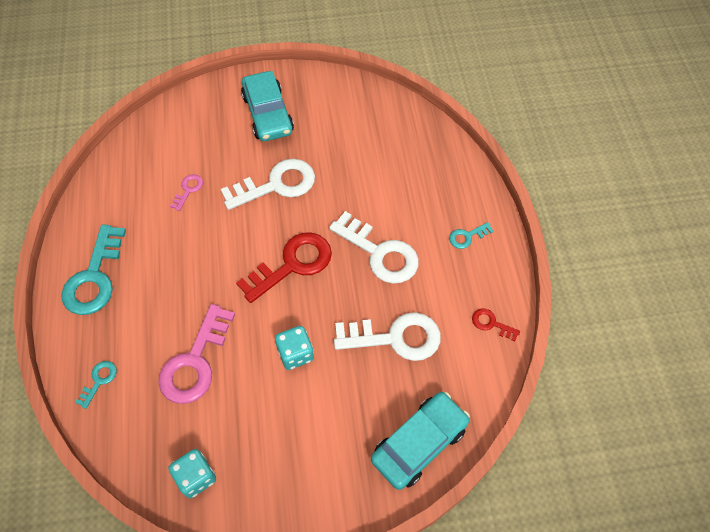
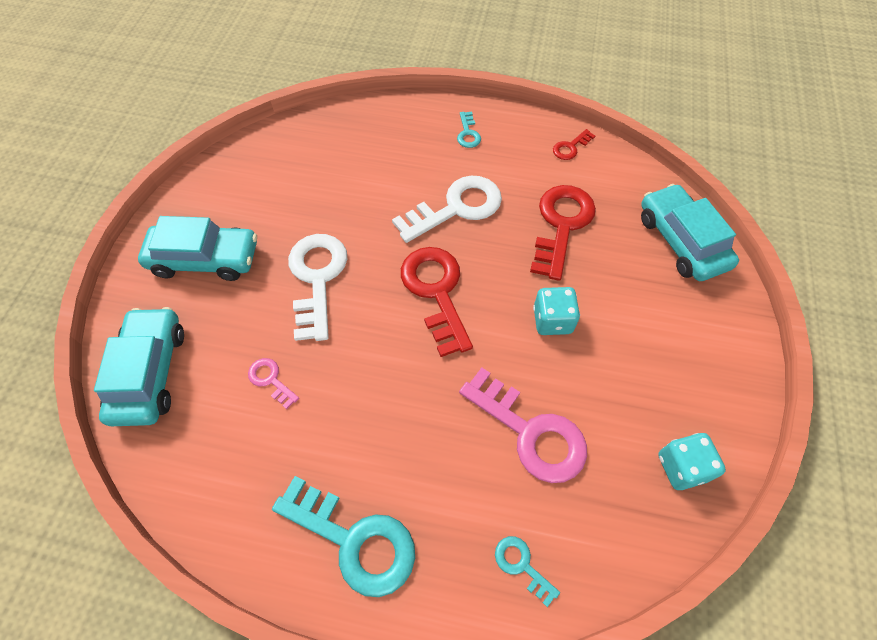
camera: 70 degrees left, 0 degrees up
white key [334,312,441,361] -> red key [530,185,596,281]
none -> turquoise car [94,307,184,426]

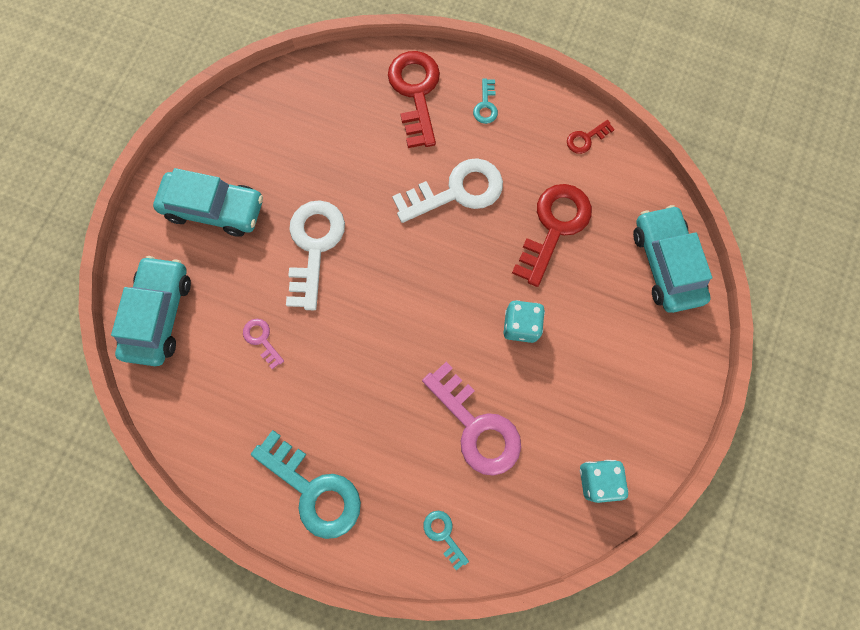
camera: 10 degrees right, 15 degrees up
red key [401,247,473,357] -> red key moved to [388,51,440,148]

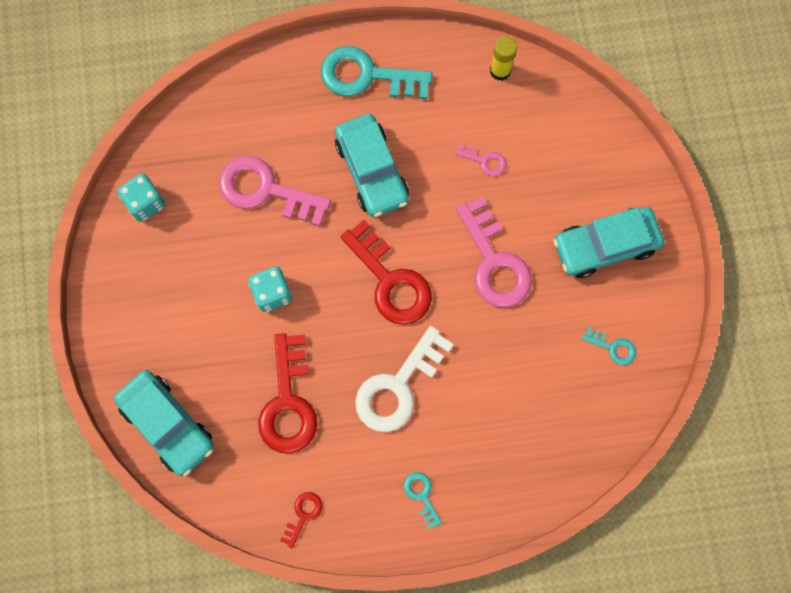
camera: 150 degrees right, 0 degrees up
turquoise car [111,256,191,366] -> turquoise car moved to [335,114,409,217]
white key [286,200,345,310] -> pink key [456,197,532,307]
red key [388,51,440,148] -> red key moved to [340,220,432,325]
turquoise key [424,511,469,571] -> turquoise key moved to [582,327,636,365]
none -> yellow glue stick [490,36,517,81]

